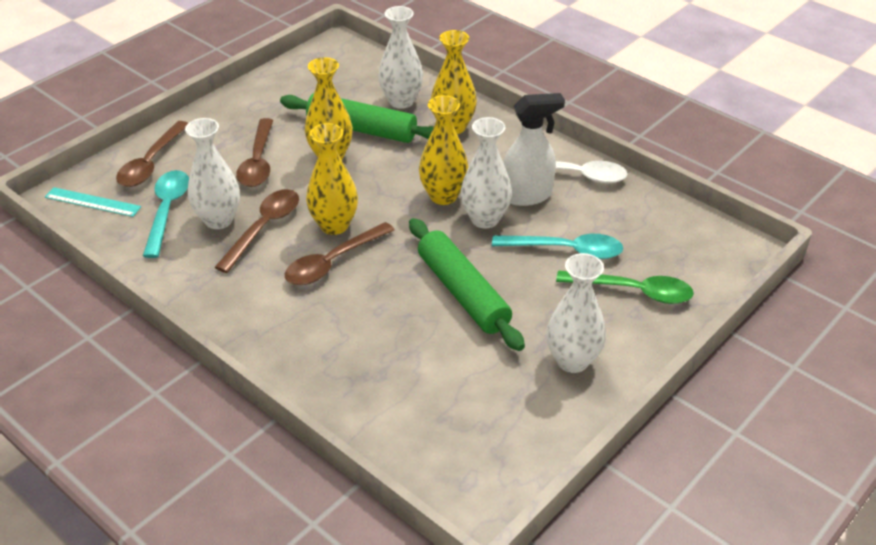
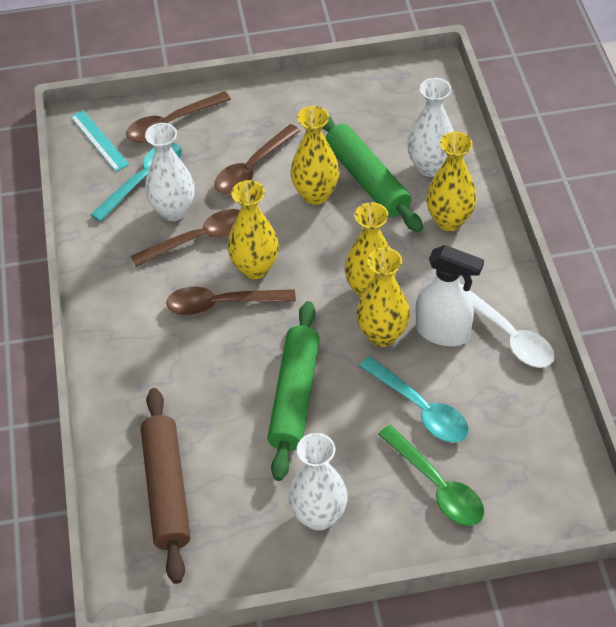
camera: 40 degrees right, 10 degrees up
white vase [461,117,512,228] -> yellow vase [356,248,410,347]
none -> brown rolling pin [141,388,191,584]

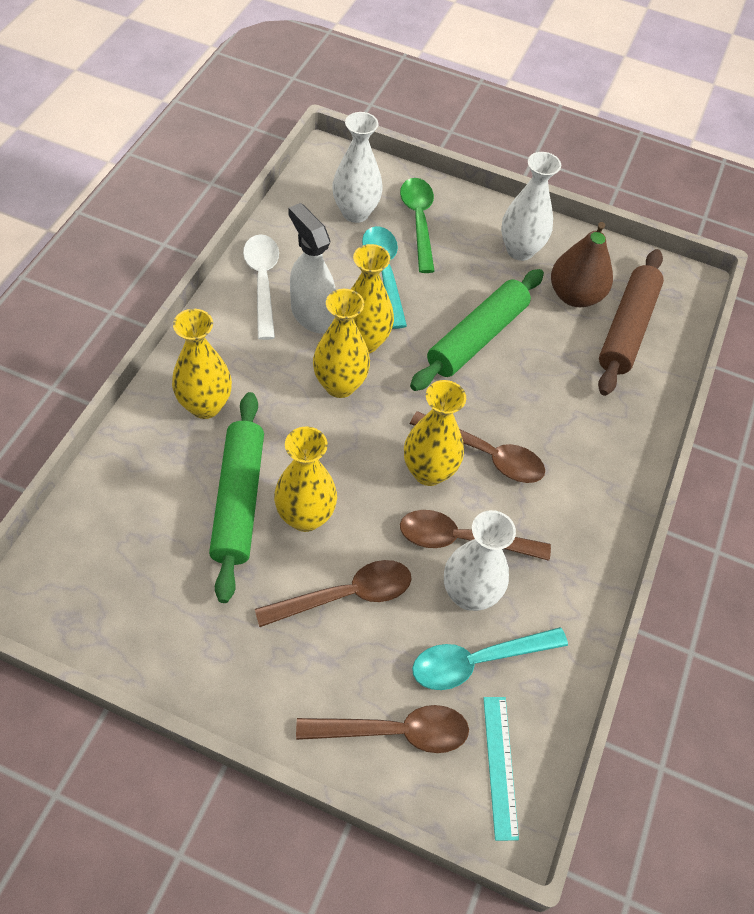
camera: 155 degrees left, 5 degrees up
white vase [407,78,454,177] -> white vase moved to [332,112,383,223]
none -> brown pear [551,222,613,307]

